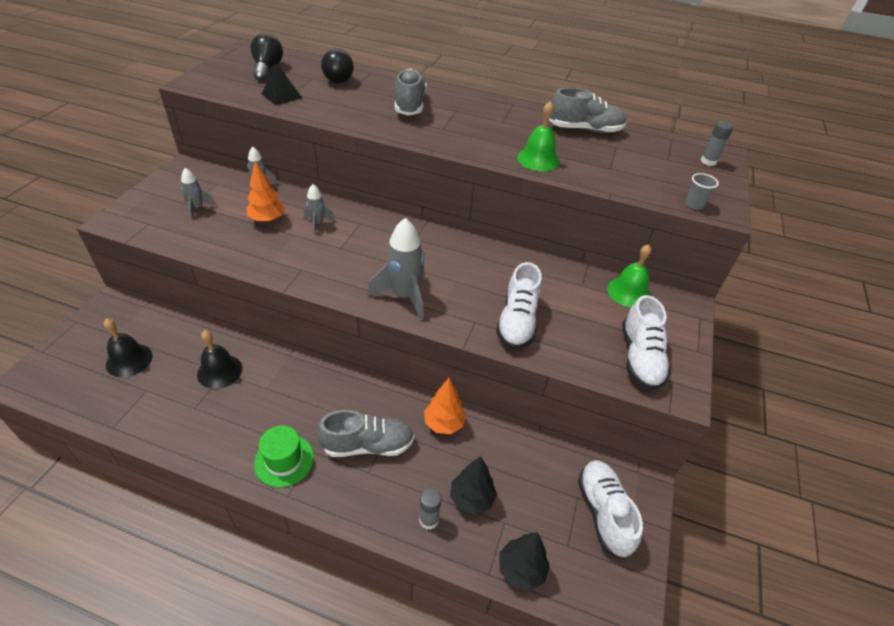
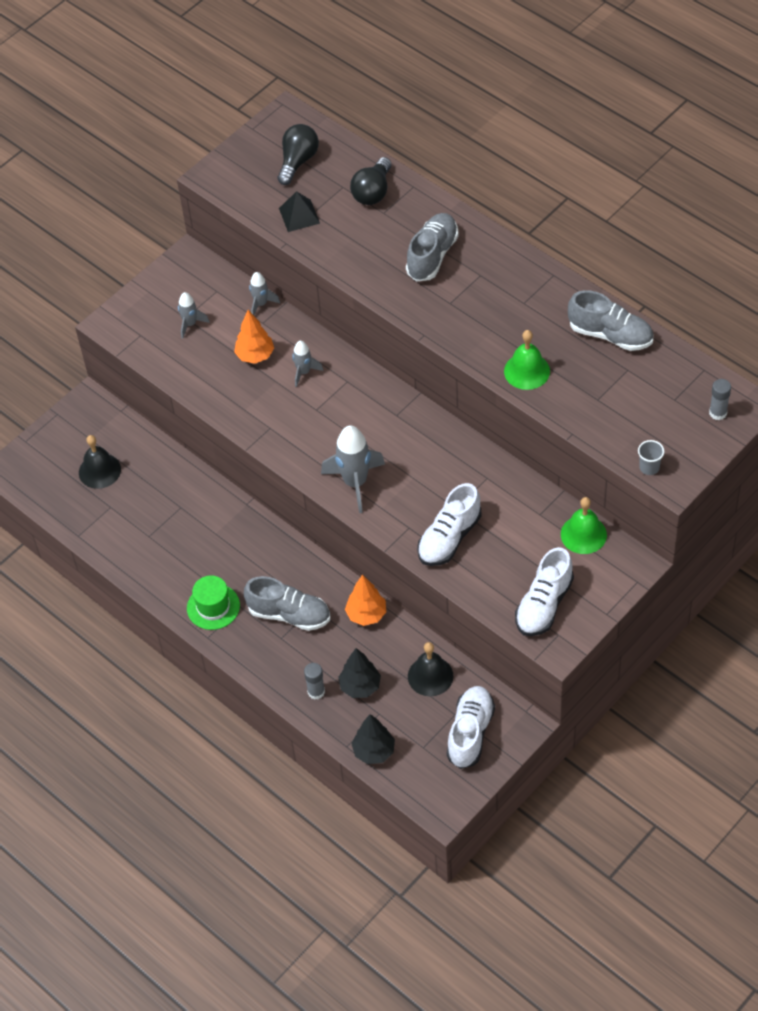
camera: 30 degrees right, 10 degrees up
black bell [197,330,242,389] -> black bell moved to [408,642,453,696]

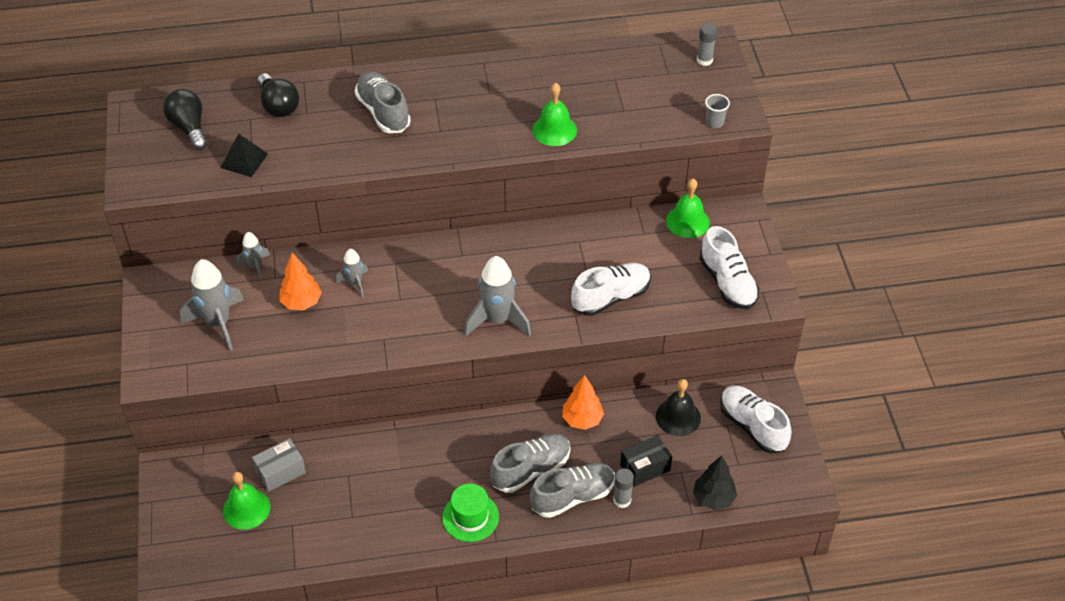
camera: 55 degrees left, 5 degrees down
black bell [79,435,121,489] -> green bell [223,472,270,530]
grey rocket [178,292,210,339] -> grey rocket [180,259,244,351], size x1.82
black tree [338,648,381,698] -> black box [620,435,672,487]
white shoe [417,483,482,566] -> white shoe turned 105 degrees counterclockwise [571,263,651,316]
grey shoe [568,290,653,351] -> grey shoe moved to [530,463,615,518]
none -> grey box [252,438,306,492]

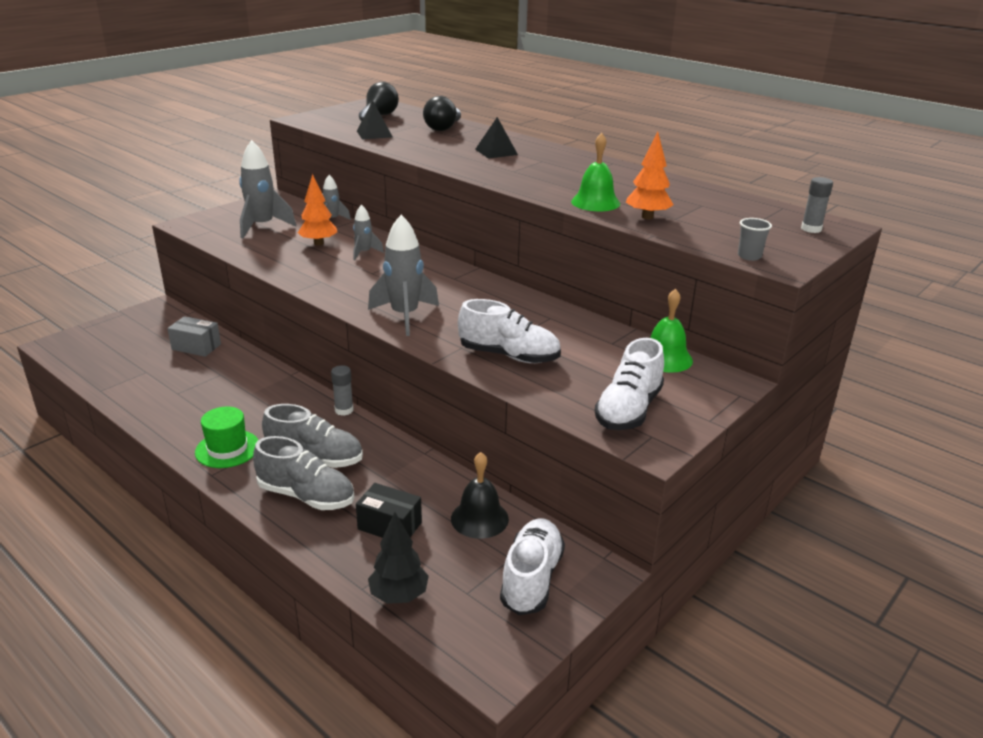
camera: 50 degrees right, 20 degrees down
green bell [223,472,270,530] -> none
grey shoe [355,71,411,133] -> black pyramid [475,117,518,159]
orange tree [562,375,604,430] -> orange tree moved to [626,132,674,219]
grey glue stick [613,468,634,508] -> grey glue stick moved to [331,365,354,416]

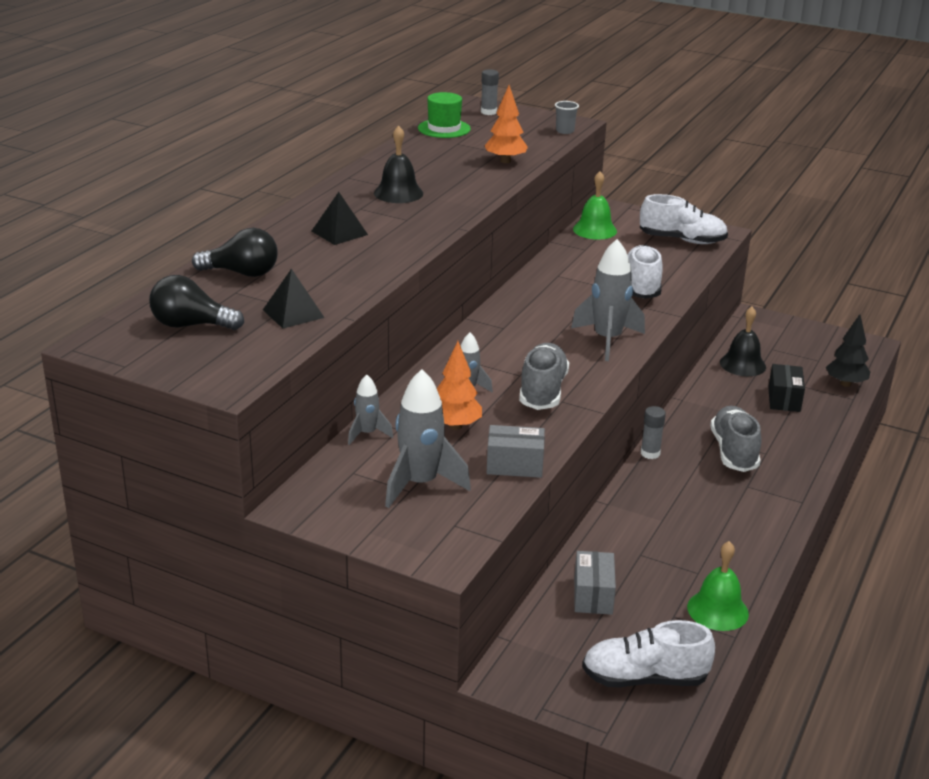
camera: 105 degrees left, 0 degrees up
green hat [195,407,258,468] -> green hat moved to [418,92,471,138]
grey shoe [253,436,354,510] -> grey shoe moved to [519,343,569,410]
white shoe [500,519,565,615] -> white shoe moved to [582,620,715,687]
green bell [571,133,620,211] -> green bell moved to [687,541,749,631]
none -> black bell [374,126,423,203]
none -> grey box [487,425,545,478]

